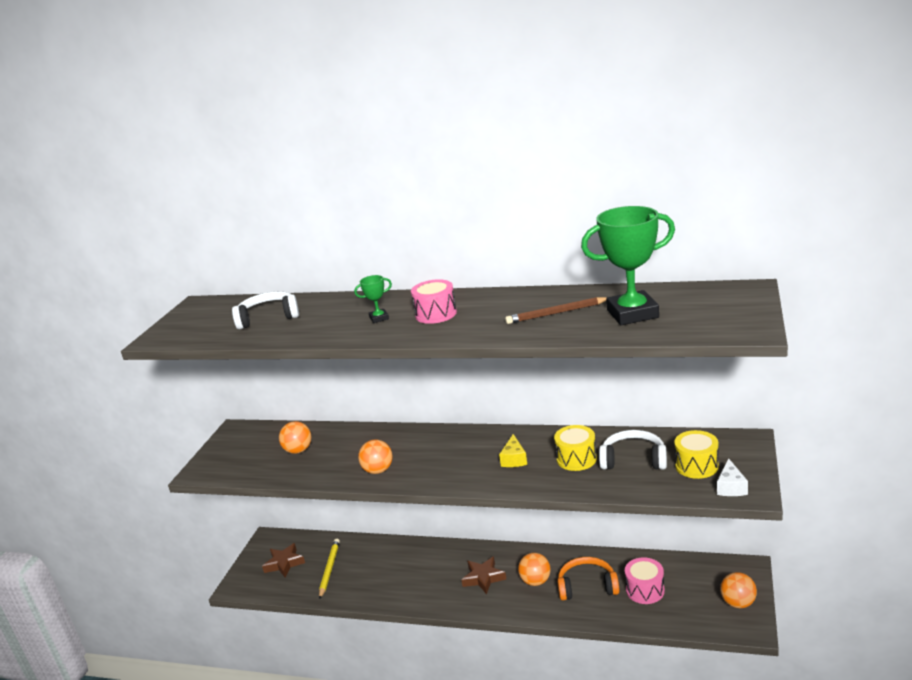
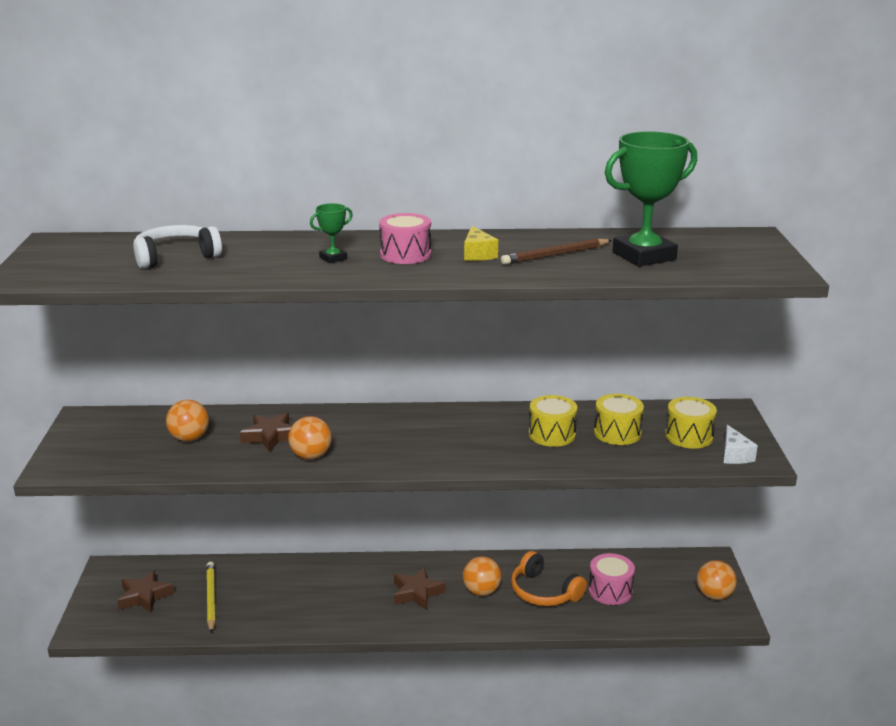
camera: 20 degrees left, 0 degrees up
yellow cheese [499,434,527,467] -> yellow cheese moved to [464,226,498,261]
orange headphones [557,557,620,601] -> orange headphones turned 120 degrees counterclockwise [511,551,587,606]
white headphones [599,430,667,470] -> yellow drum [594,394,644,445]
none -> brown star [240,413,292,452]

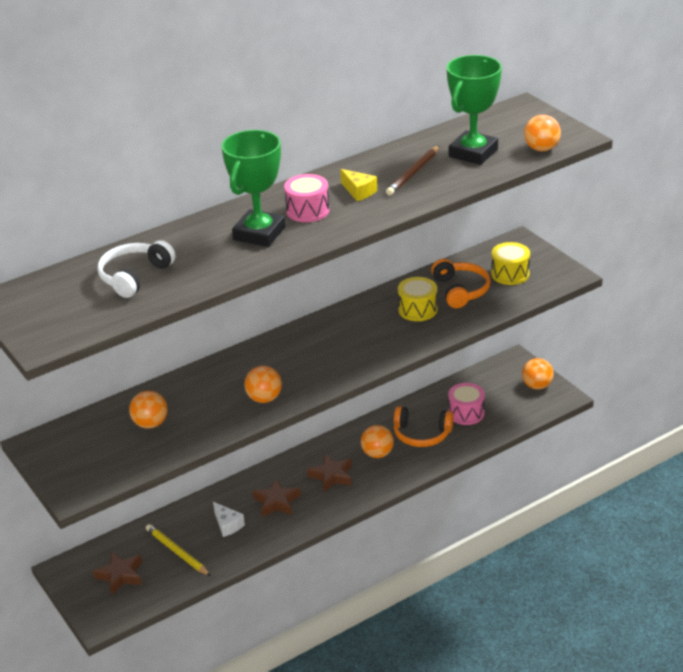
camera: 30 degrees left, 10 degrees up
brown star [240,413,292,452] -> brown star moved to [253,478,301,517]
green trophy [310,203,353,263] -> green trophy [221,130,285,247], size x2.24
yellow drum [594,394,644,445] -> orange headphones [431,259,491,308]
white cheese [724,425,758,464] -> white cheese moved to [213,502,245,537]
none -> orange ball [524,115,561,151]

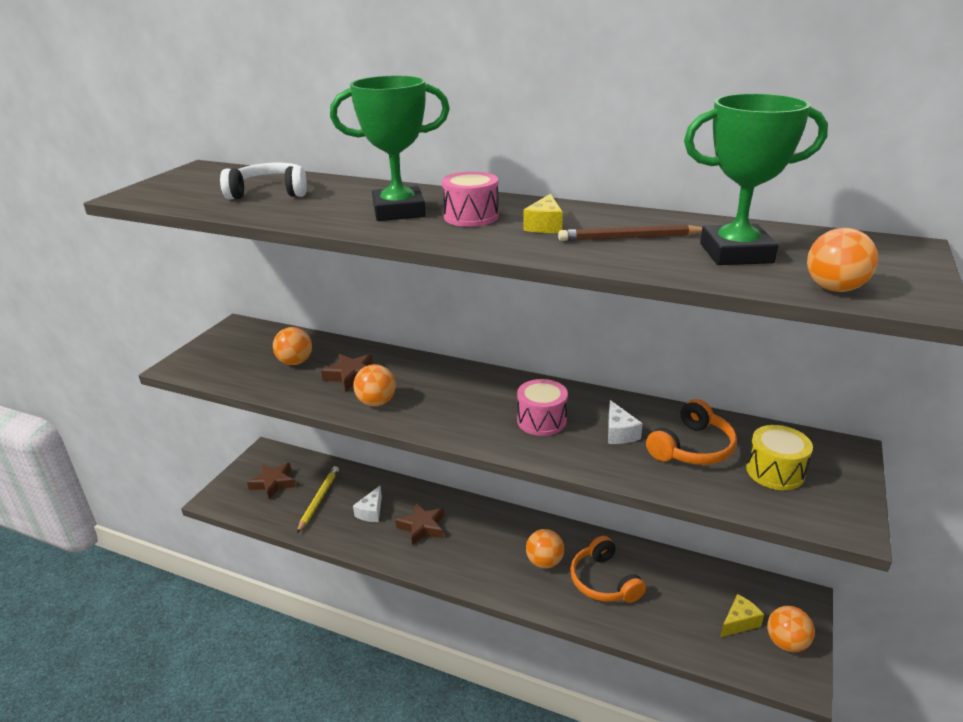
camera: 55 degrees right, 5 degrees down
brown star [307,454,352,492] -> brown star moved to [321,354,373,392]
yellow drum [398,277,437,321] -> white cheese [608,400,643,444]
pink drum [448,383,485,425] -> pink drum moved to [517,379,568,436]
none -> yellow cheese [720,594,764,637]

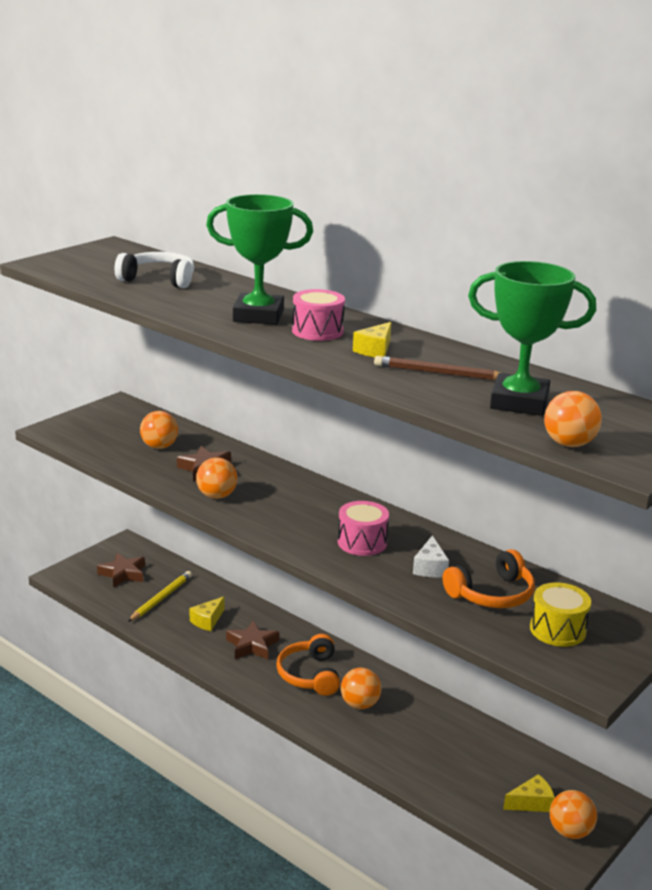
camera: 15 degrees right, 5 degrees down
white cheese [353,486,382,522] -> yellow cheese [189,596,224,631]
orange headphones [570,536,646,603] -> orange headphones moved to [276,634,340,696]

